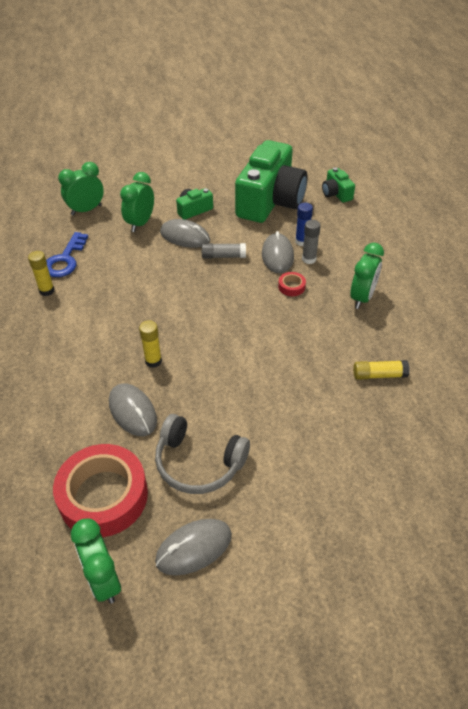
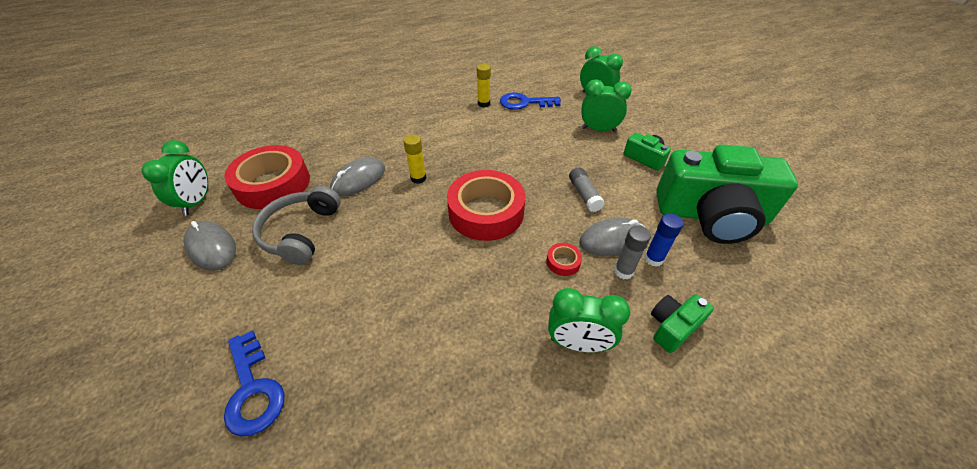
camera: 75 degrees right, 0 degrees up
green clock [71,518,121,604] -> green clock turned 135 degrees clockwise [142,140,208,216]
grey mouse [160,219,210,248] -> none
green camera [322,168,355,203] -> green camera moved to [651,294,714,353]
yellow glue stick [353,360,410,380] -> none
none -> blue key [224,330,285,437]
none -> red tape [447,170,525,241]

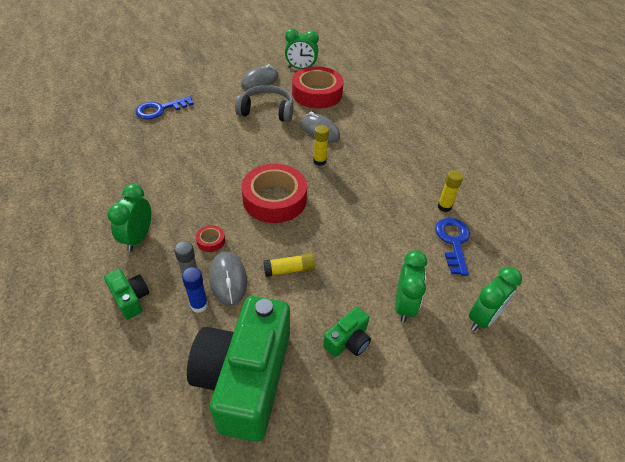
camera: 90 degrees right, 0 degrees up
grey glue stick [569,167,605,212] -> yellow glue stick [263,253,315,277]

